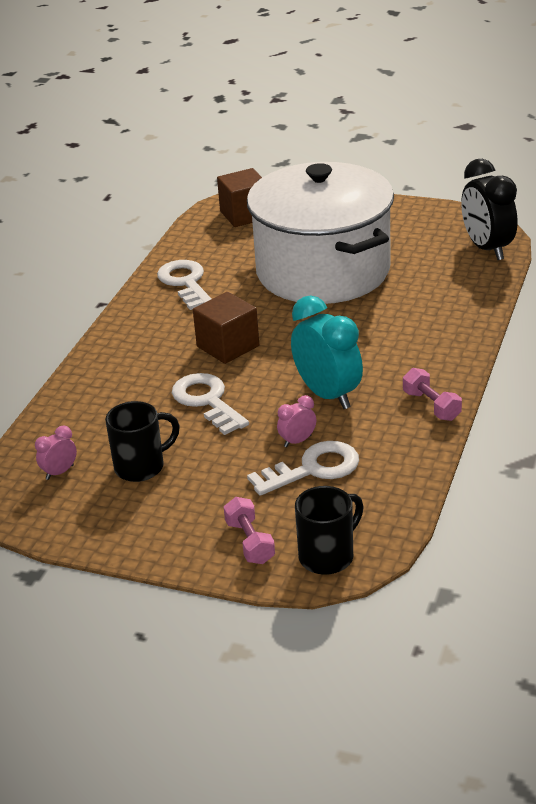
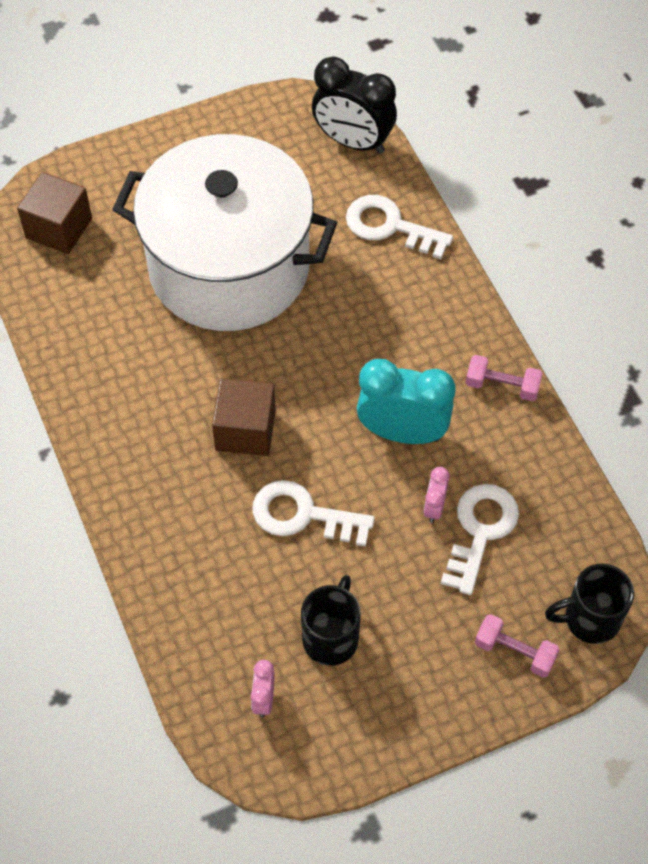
camera: 45 degrees left, 25 degrees up
white key [157,260,211,310] -> white key moved to [346,195,453,259]
black mug [295,486,364,575] -> black mug turned 105 degrees counterclockwise [545,564,634,644]

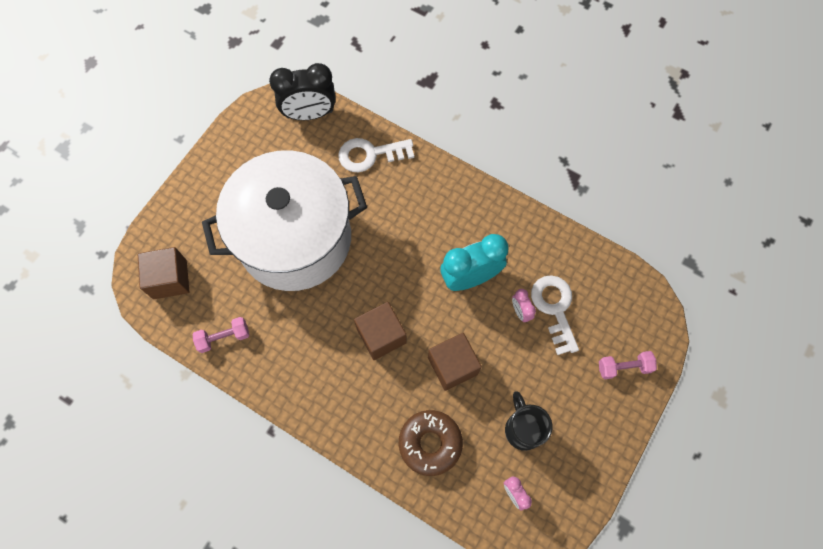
camera: 35 degrees left, 10 degrees up
white key [252,480,375,547] -> brown cube [428,333,482,391]
pink dumbbell [466,355,543,401] -> pink dumbbell moved to [193,317,249,353]
black mug [545,564,634,644] -> none
none -> brown donut [399,410,463,476]

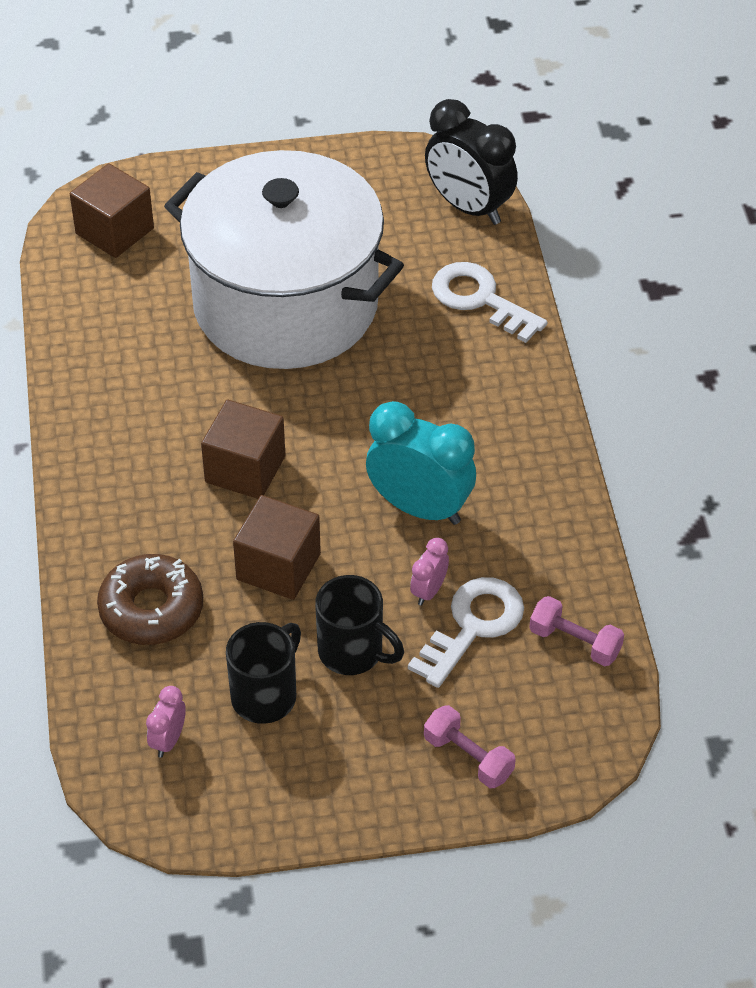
camera: 50 degrees right, 20 degrees down
pink dumbbell [193,317,249,353] -> pink dumbbell moved to [529,596,624,666]
none -> black mug [315,575,404,675]

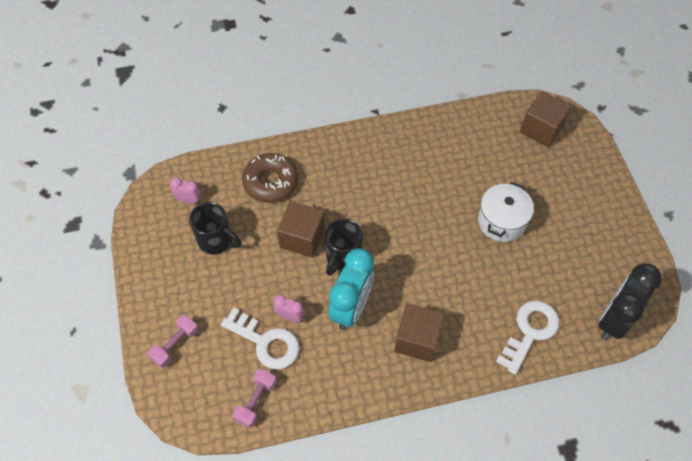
camera: 85 degrees right, 10 degrees up
white pot [164,150,404,369] -> white pot [478,182,534,242], size x0.43
brown cube [201,400,285,499] -> brown cube moved to [394,303,445,362]
black mug [315,575,404,675] -> black mug moved to [325,218,363,276]

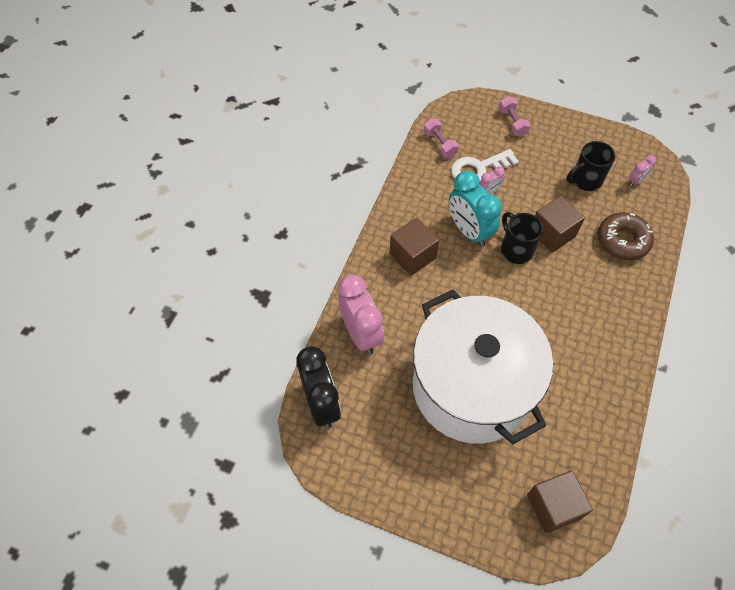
camera: 125 degrees right, 0 degrees up
white pot [478,182,534,242] -> white pot [413,290,553,444], size x2.32
white key [496,301,559,374] -> pink clock [338,275,384,355]

